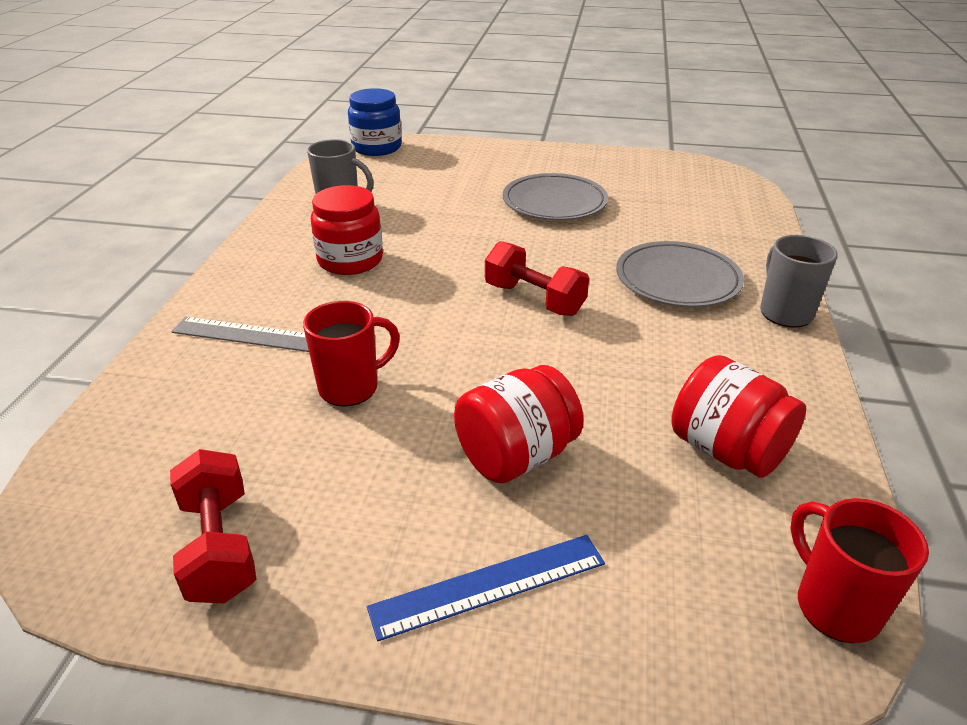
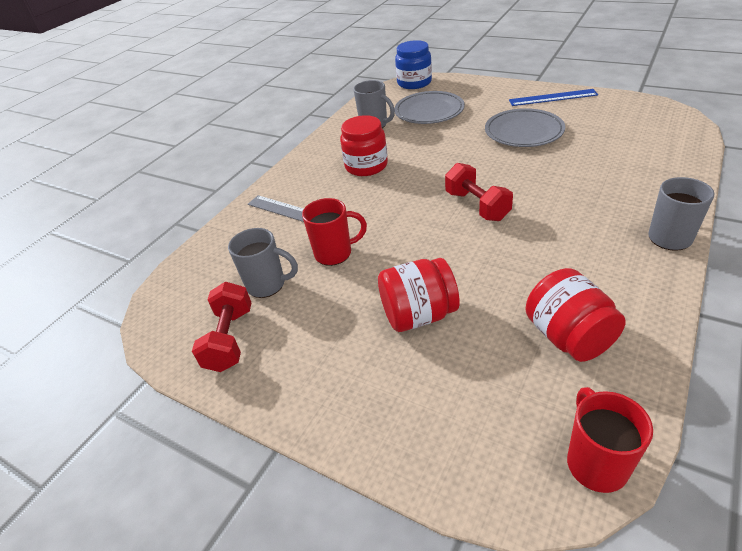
camera: 25 degrees right, 5 degrees up
blue ruler [367,535,605,641] -> blue ruler moved to [509,89,598,106]
grey plate [616,241,744,307] -> grey plate moved to [394,91,465,124]
none -> grey mug [228,228,298,298]

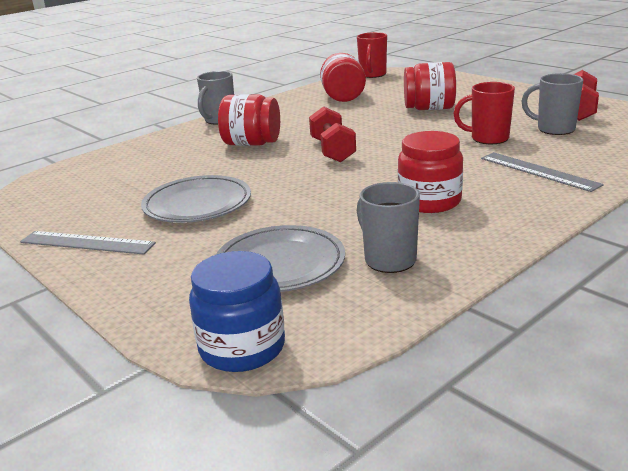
camera: 165 degrees left, 15 degrees down
blue ruler [509,89,598,106] -> grey ruler [20,231,156,255]
none -> red jar [218,94,280,146]

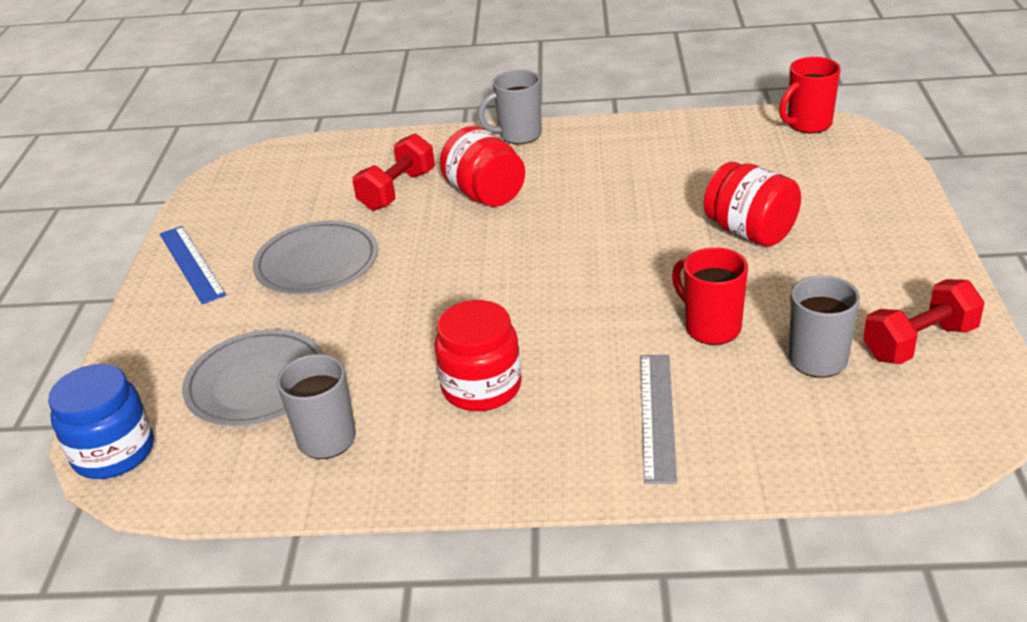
camera: 45 degrees right, 10 degrees up
grey ruler [20,231,156,255] -> blue ruler [160,226,226,304]
red dumbbell [309,106,356,162] -> red dumbbell moved to [352,133,435,211]
red jar [320,53,366,102] -> none

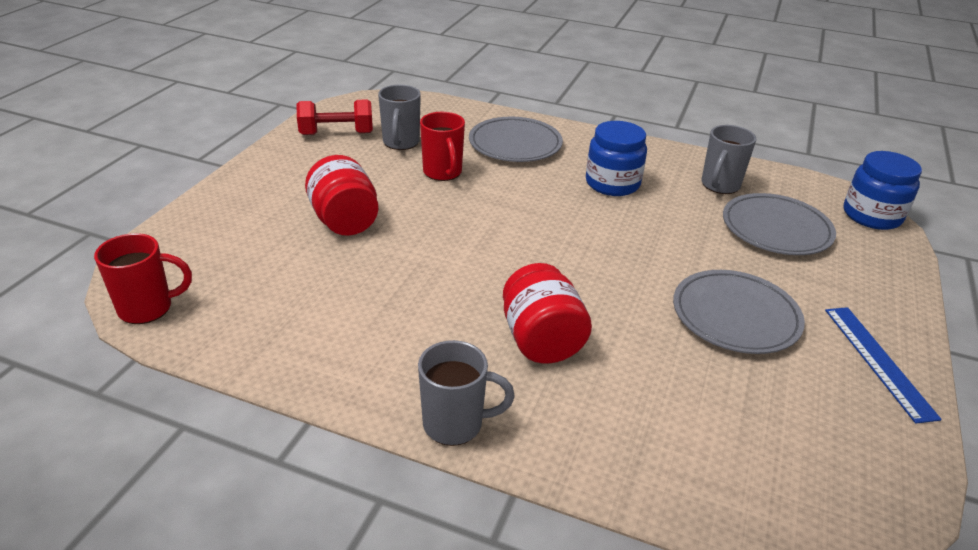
camera: 165 degrees left, 0 degrees up
red dumbbell [352,133,435,211] -> none
red jar [434,300,522,411] -> blue jar [586,121,647,196]
grey ruler [640,355,677,484] -> grey plate [469,117,563,162]

